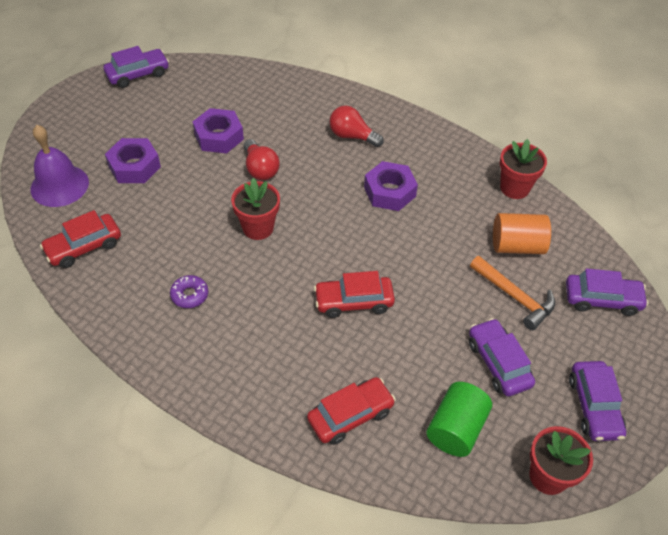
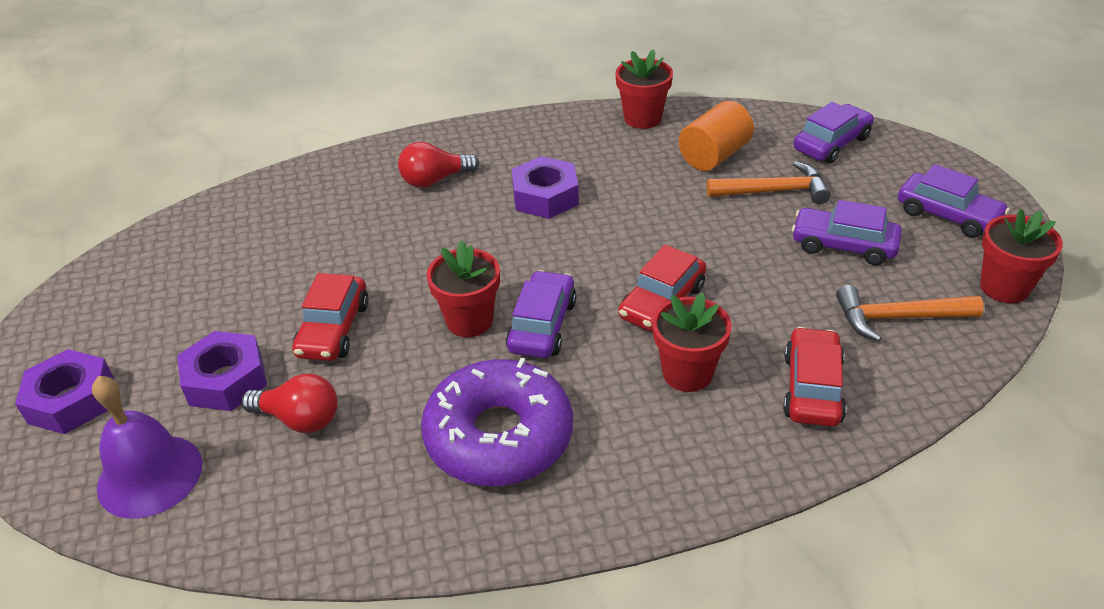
camera: 45 degrees left, 10 degrees down
red car [40,210,121,268] -> red car moved to [292,273,369,361]
purple car [103,46,169,88] -> purple car moved to [506,270,576,358]
purple donut [170,275,208,308] -> purple donut [421,358,573,486], size x2.49
purple nut [193,108,244,153] -> purple nut moved to [15,349,114,434]
red light bulb [244,139,280,180] -> red light bulb moved to [242,374,338,433]
green cylinder [426,382,492,457] -> orange hammer [836,285,984,342]
none -> red flower pot [652,293,732,392]

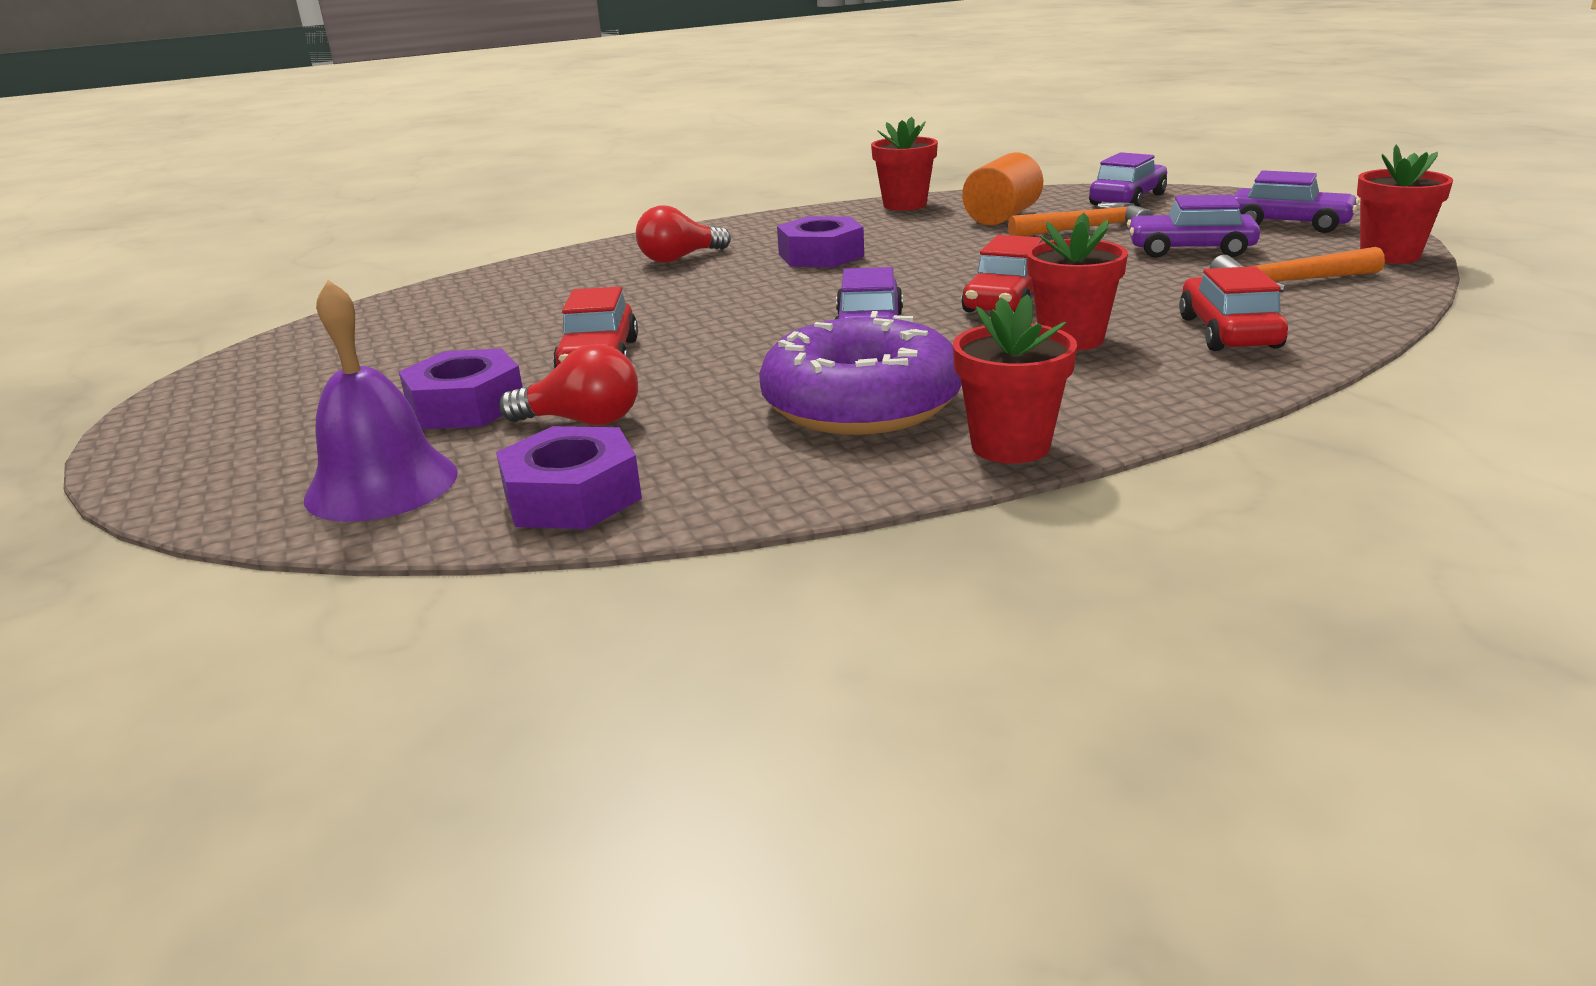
camera: 10 degrees left, 15 degrees down
purple nut [15,349,114,434] -> purple nut moved to [496,426,642,529]
red flower pot [427,240,500,337] -> red flower pot moved to [953,294,1077,464]

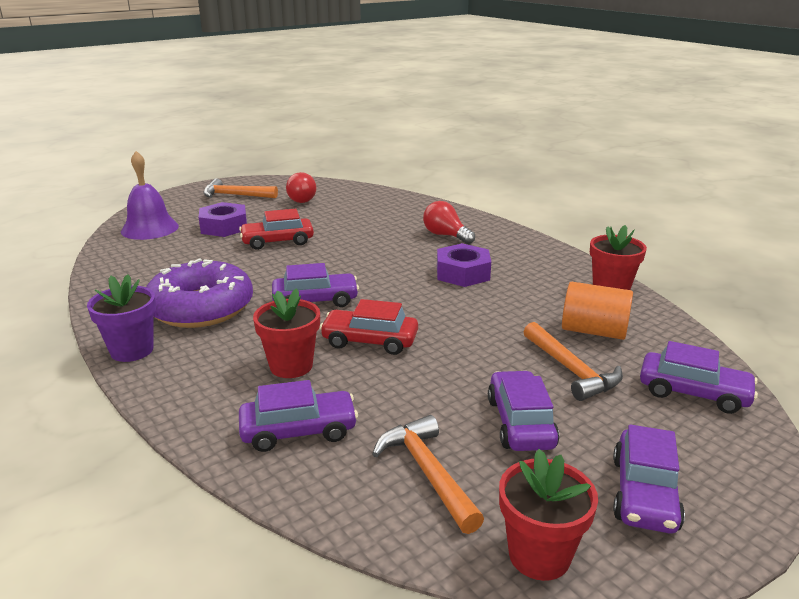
camera: 75 degrees right, 0 degrees up
purple nut [496,426,642,529] -> none
red light bulb [499,344,638,425] -> red light bulb moved to [286,172,316,203]
red flower pot [953,294,1077,464] -> purple flower pot [87,274,156,362]
red car [1179,266,1288,351] -> purple car [239,380,358,452]
none -> orange hammer [203,178,278,198]

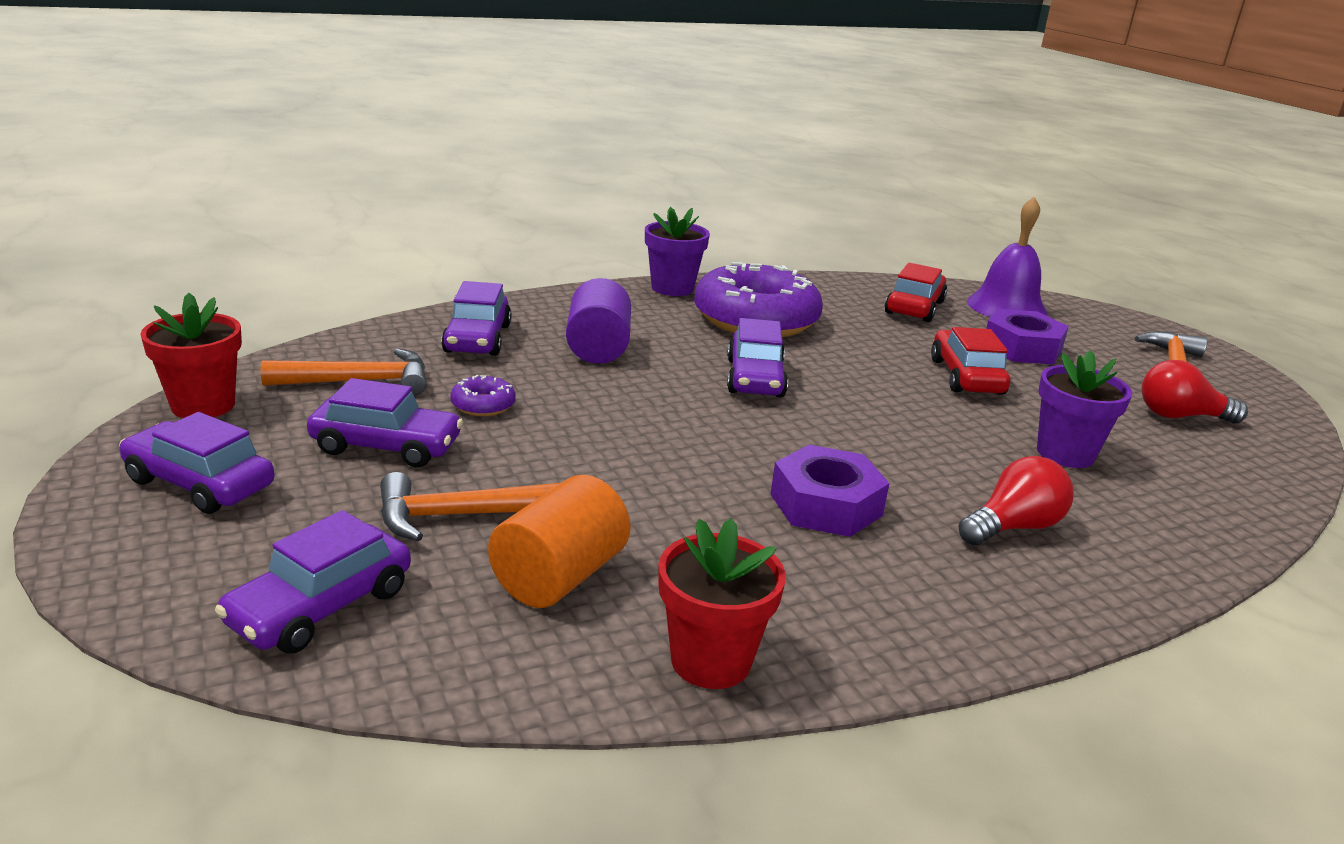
camera: 100 degrees right, 0 degrees up
red flower pot [253,288,320,378] -> purple cylinder [566,278,631,364]
red car [319,299,418,355] -> red car moved to [885,263,947,322]
none -> purple donut [450,375,516,416]
none -> purple flower pot [1037,350,1132,468]

